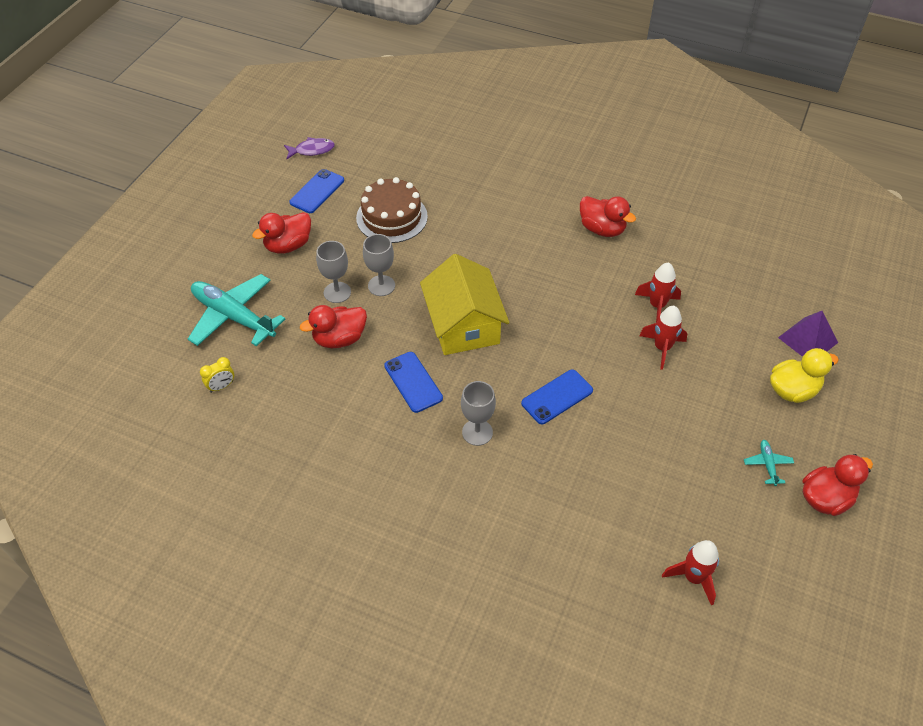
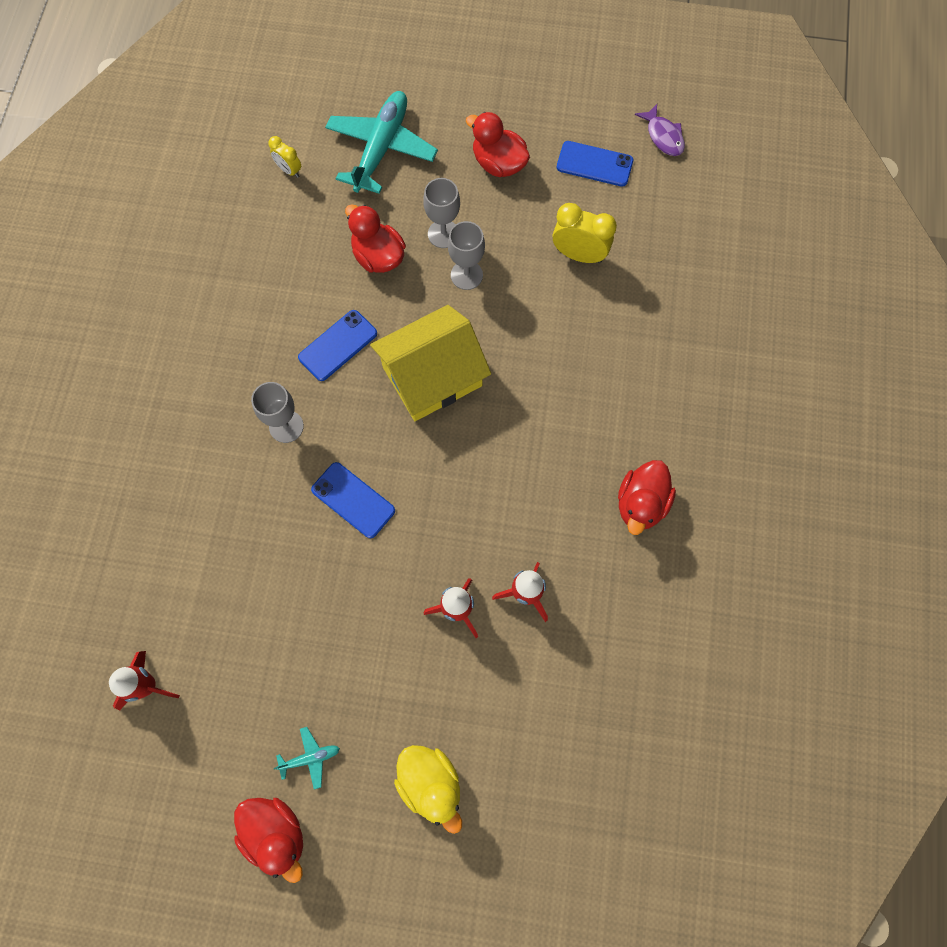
camera: 75 degrees right, 20 degrees up
brown cake [356,177,428,243] -> yellow clock [553,203,617,263]
purple pyramid [778,311,838,357] -> none

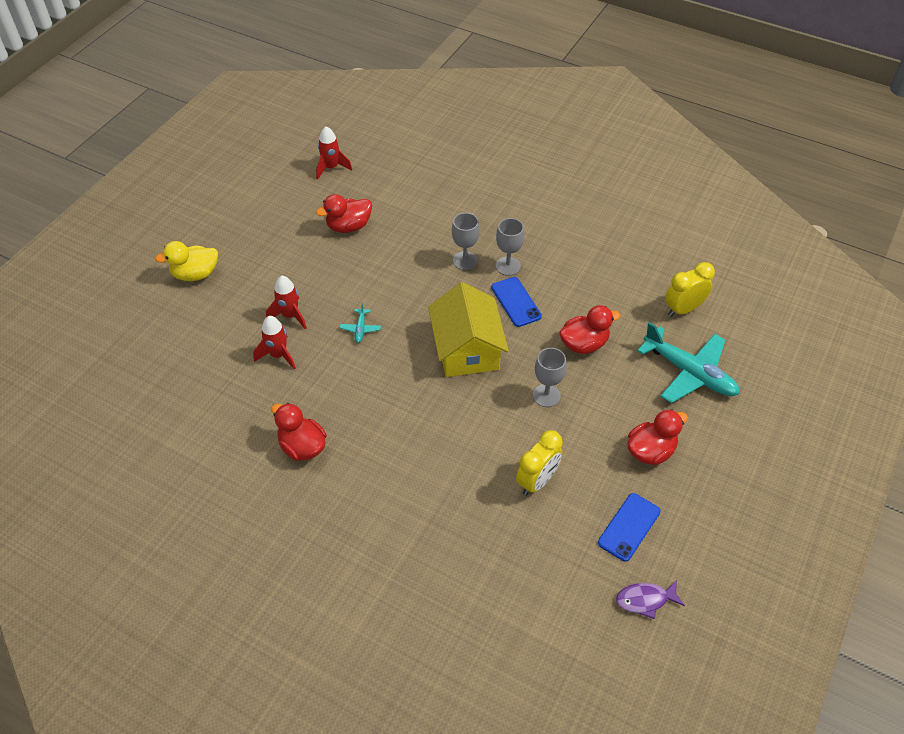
camera: 110 degrees right, 20 degrees down
red duck [234,798,303,883] -> red duck moved to [316,194,372,233]
yellow clock [269,136,301,178] -> yellow clock [665,262,715,317], size x1.72
turquoise plane [274,727,340,789] -> turquoise plane moved to [340,303,381,343]
blue phone [311,462,395,538] -> none
grey goblet [423,178,460,248] -> grey goblet moved to [496,218,524,276]

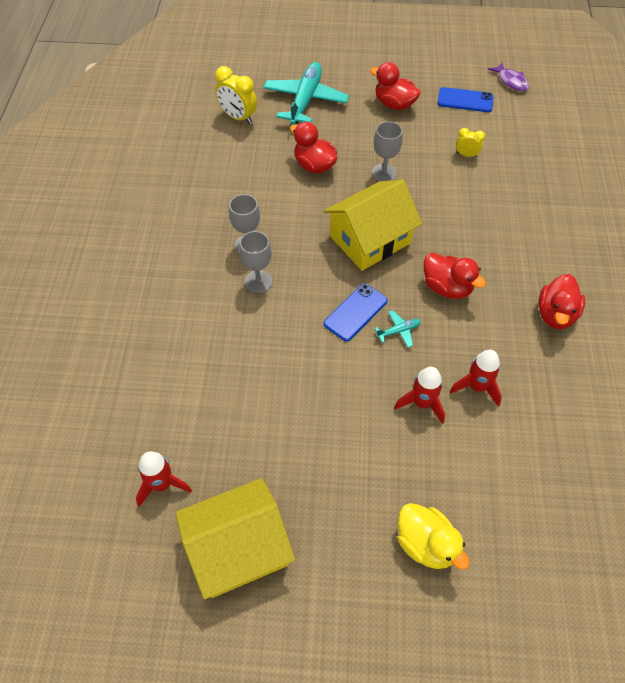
camera: 115 degrees left, 5 degrees up
red duck [316,194,372,233] -> red duck moved to [424,253,486,299]
blue phone [491,277,542,327] -> blue phone moved to [324,284,388,341]
yellow clock [516,430,563,496] -> yellow clock [456,128,485,157], size x0.58
none -> yellow house [176,478,295,599]

